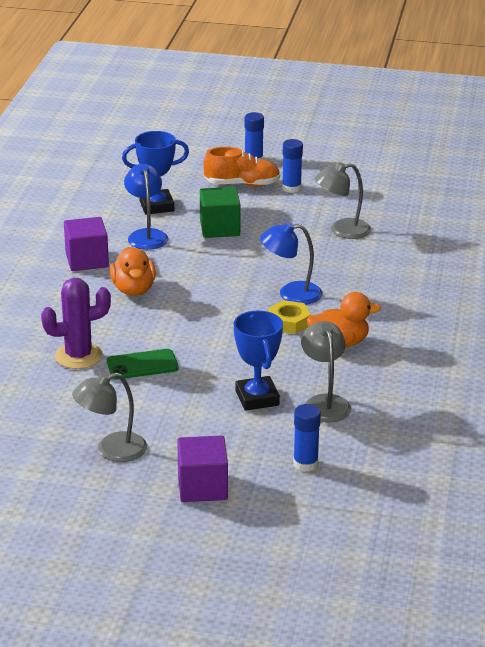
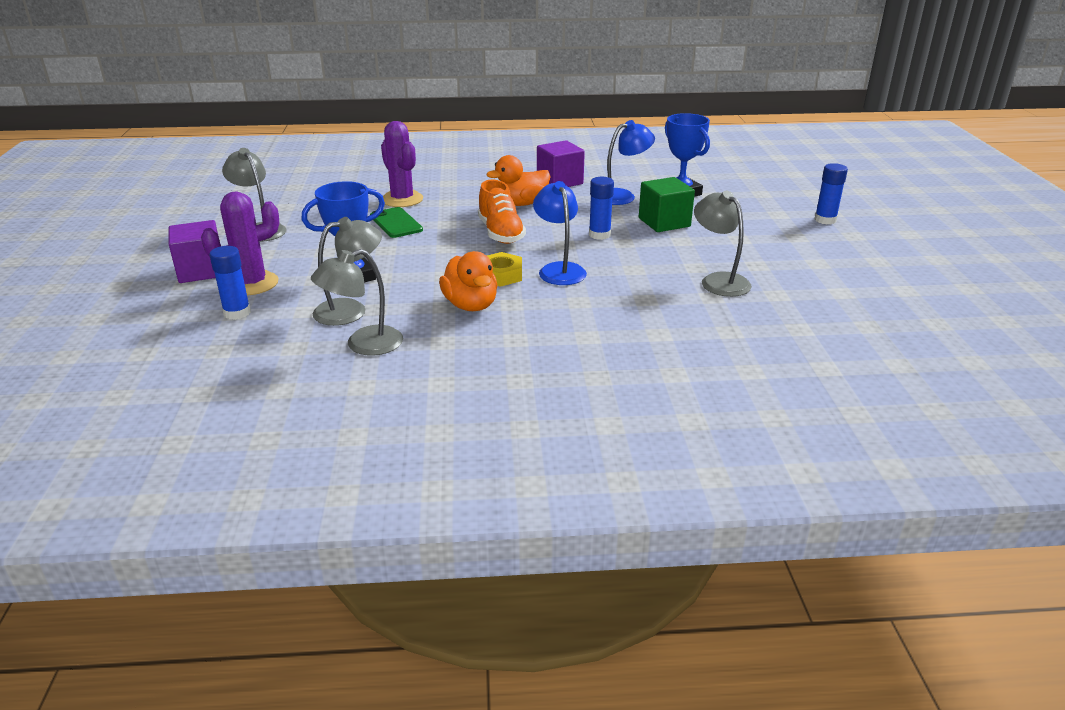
camera: 75 degrees right, 0 degrees up
orange shoe [203,147,280,187] -> orange shoe moved to [478,180,526,244]
blue glue stick [282,139,303,193] -> blue glue stick moved to [589,177,614,240]
none -> purple cactus [201,191,279,295]
none -> grey lamp [311,249,403,356]

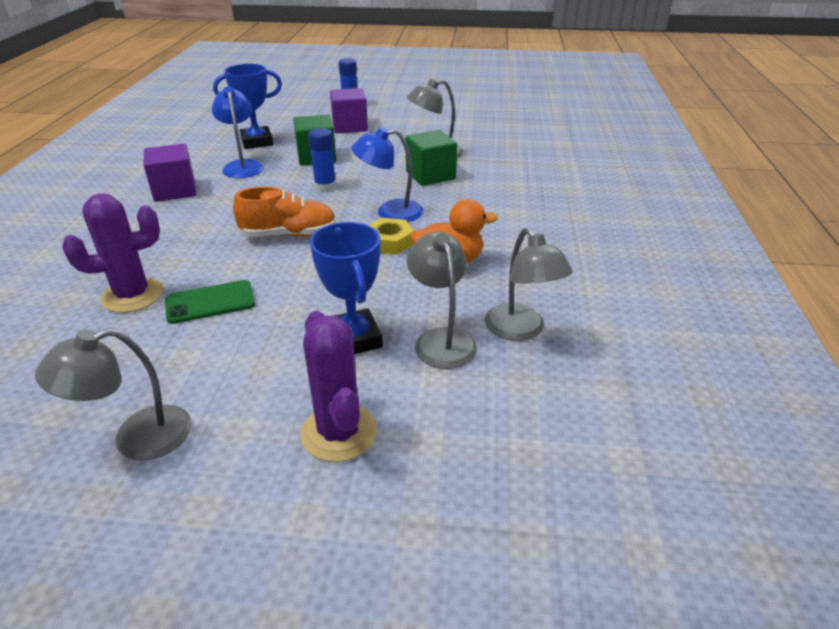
camera: 80 degrees left, 5 degrees up
purple cube [168,220,218,283] -> purple cube moved to [330,88,368,133]
blue glue stick [209,246,251,320] -> none
orange duck [486,155,551,206] -> none
none -> green cube [406,130,457,186]

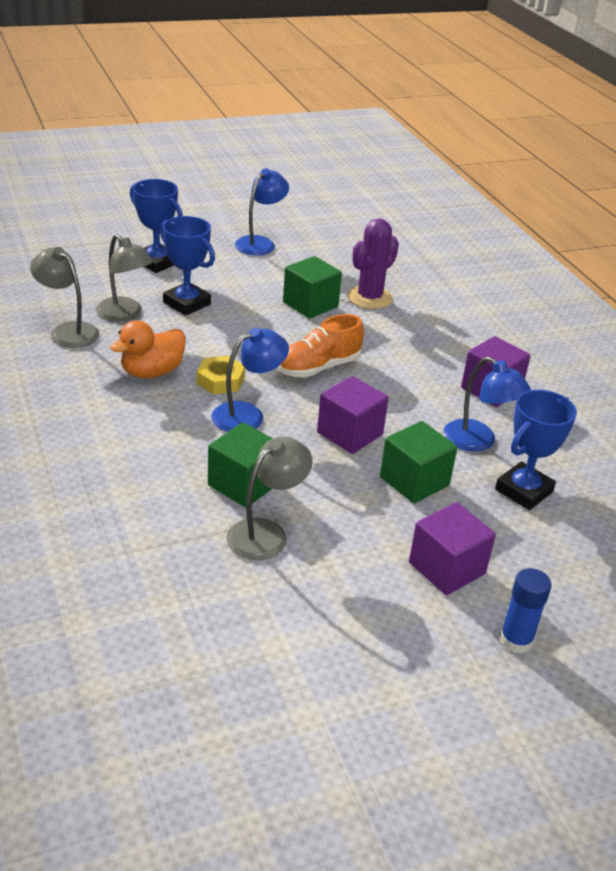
camera: 150 degrees right, 0 degrees up
grey lamp [35,328,192,460] -> blue lamp [235,169,289,256]
green phone [165,280,255,324] -> green cube [283,256,342,319]
purple cactus [300,311,377,462] -> blue trophy [130,179,183,273]
blue glue stick [308,128,336,192] -> purple cube [317,376,389,454]

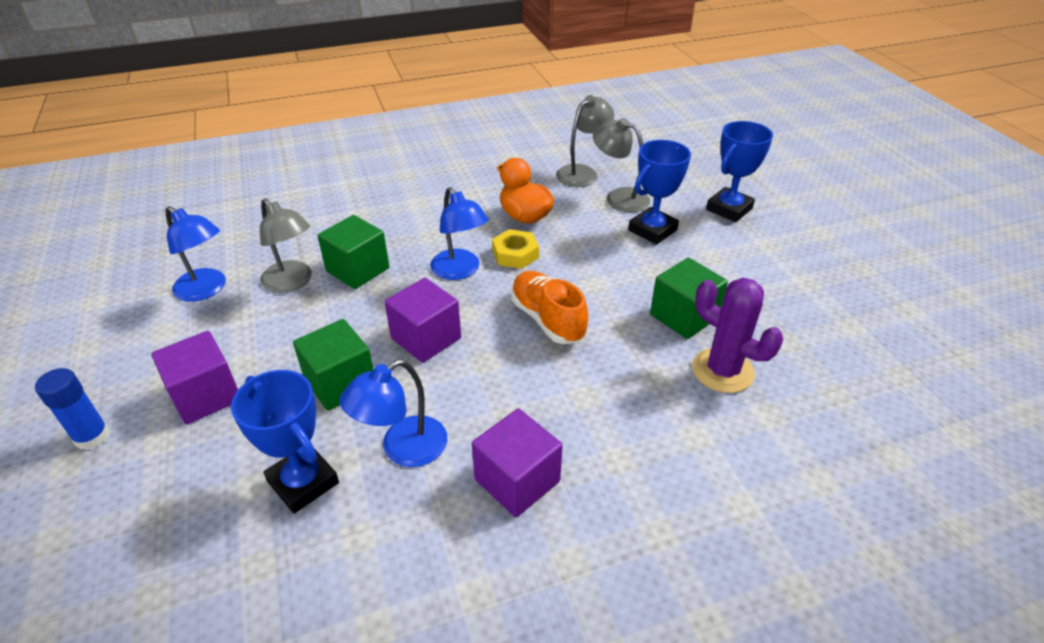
camera: 95 degrees right, 5 degrees up
grey lamp [96,234,153,322] -> grey lamp turned 75 degrees clockwise [593,118,650,212]
blue lamp [235,169,289,256] -> blue lamp moved to [166,206,226,302]

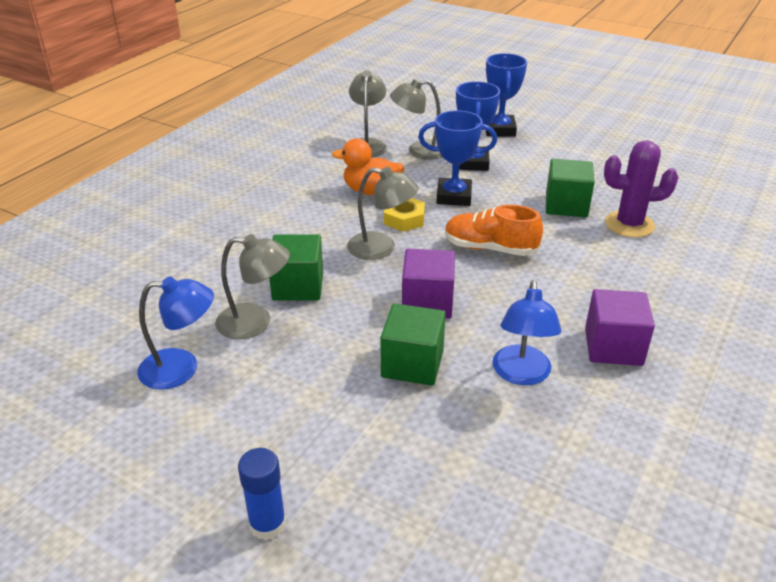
camera: 40 degrees left, 5 degrees down
purple cube [151,331,238,424] -> none
blue trophy [231,370,339,514] -> blue trophy moved to [418,110,497,206]
blue lamp [430,187,489,280] -> grey lamp [347,167,419,260]

